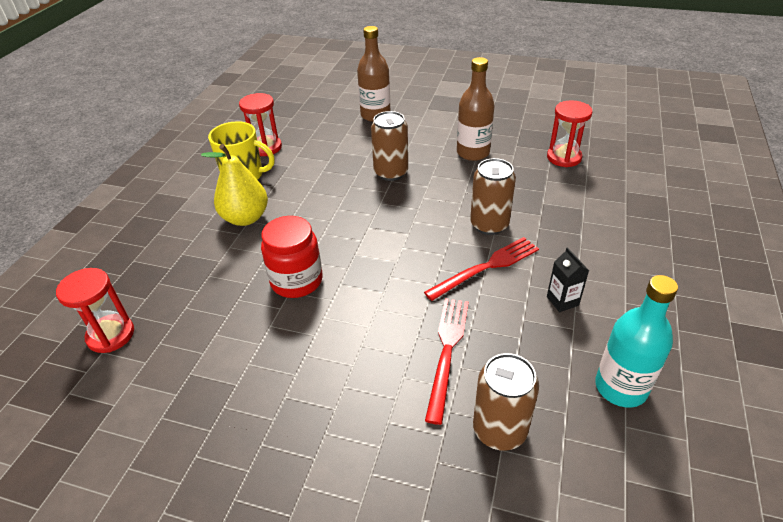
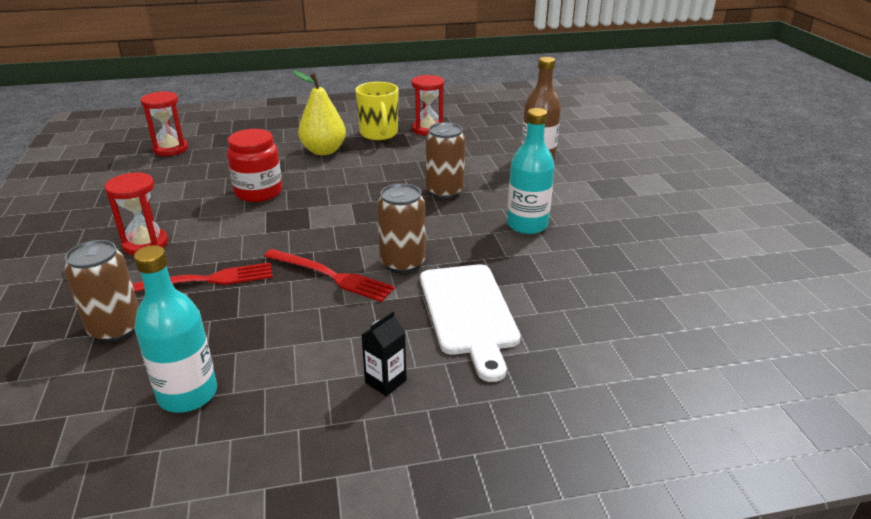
camera: 60 degrees right, 10 degrees down
brown bottle [457,57,495,161] -> turquoise bottle [507,108,555,234]
red hourglass [547,100,592,167] -> red hourglass moved to [104,172,168,255]
black carton [547,247,589,312] -> black carton moved to [362,311,406,396]
none -> white cutting board [420,264,521,382]

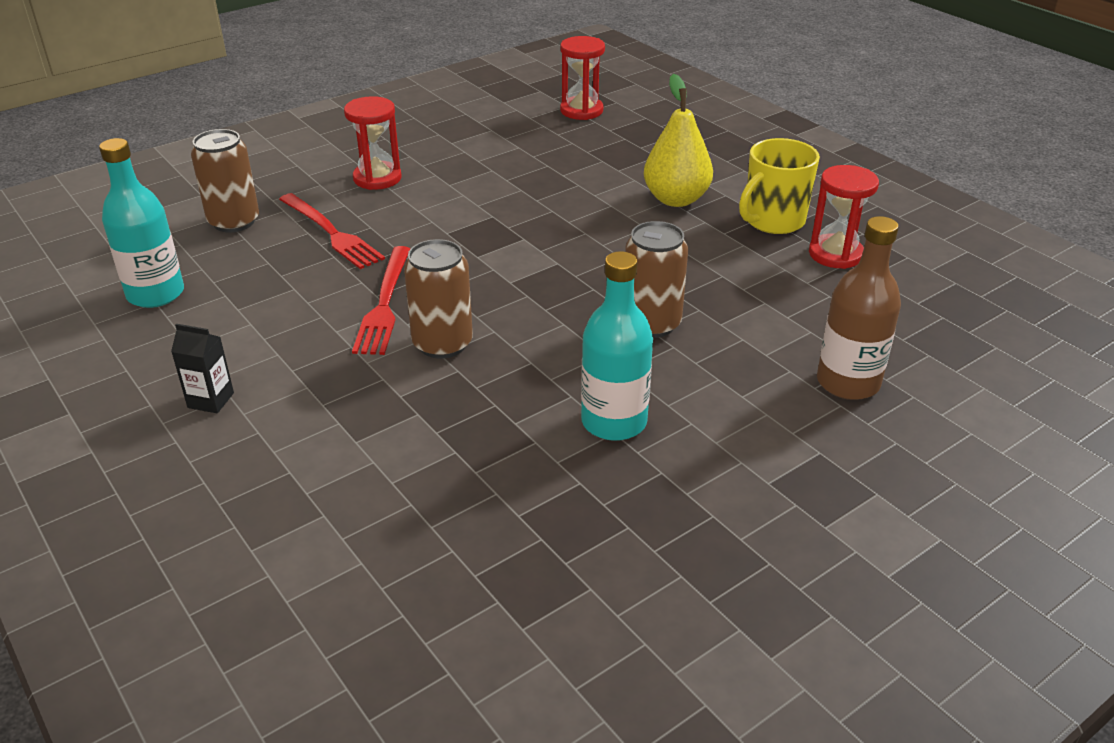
camera: 65 degrees right, 5 degrees up
red jar [227,129,282,202] -> none
white cutting board [420,264,521,382] -> none

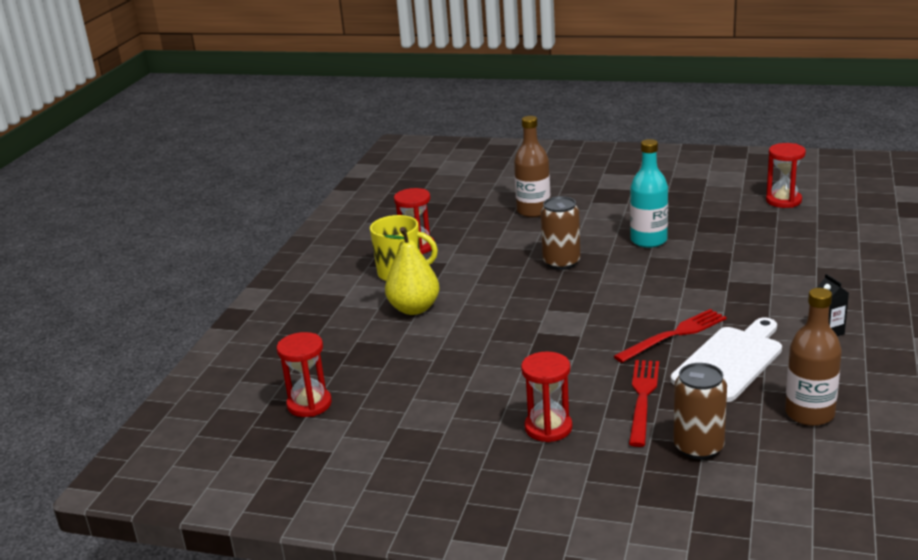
camera: 125 degrees left, 10 degrees down
turquoise bottle [99,138,184,308] -> brown bottle [785,288,842,426]
brown can [404,239,473,359] -> none
none -> white cutting board [671,318,782,402]
none -> red hourglass [766,143,806,208]

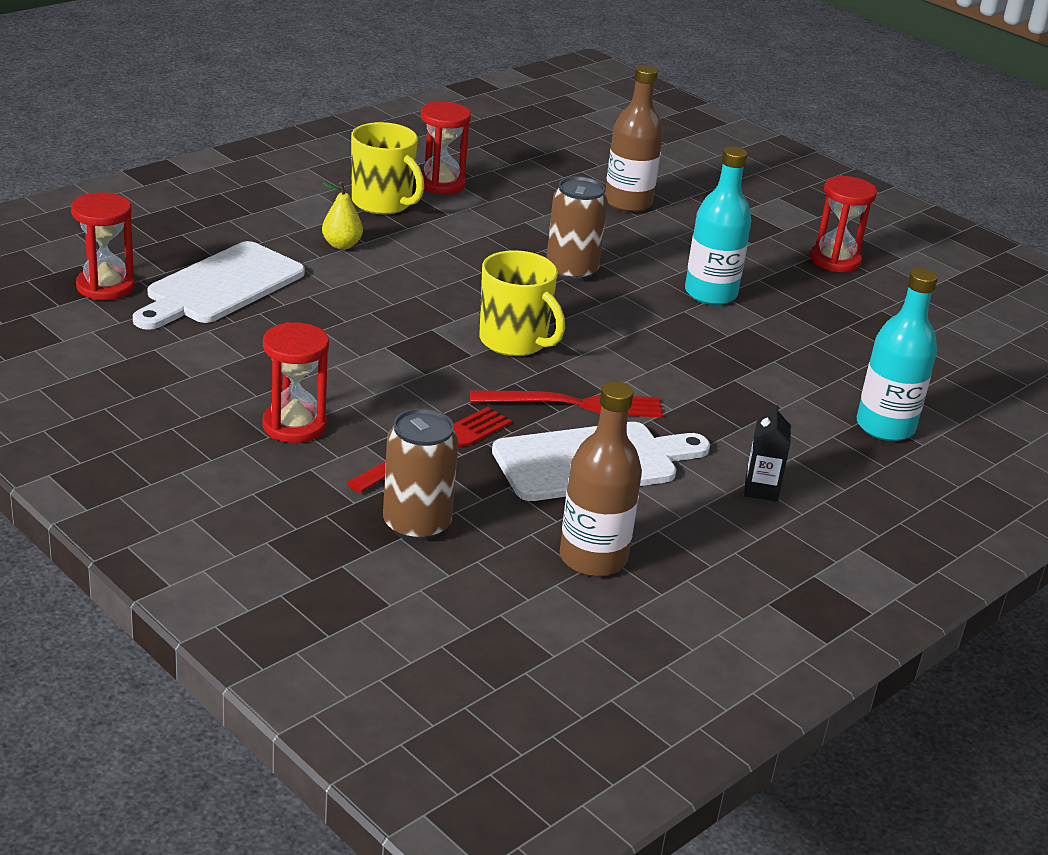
camera: 25 degrees right, 5 degrees up
yellow pear [385,227,440,315] -> yellow pear [322,182,363,249], size x0.56
red hourglass [766,143,806,208] -> red hourglass moved to [810,176,877,272]
none -> white cutting board [133,241,305,330]
none -> yellow mug [479,250,565,356]
none -> turquoise bottle [857,268,938,441]

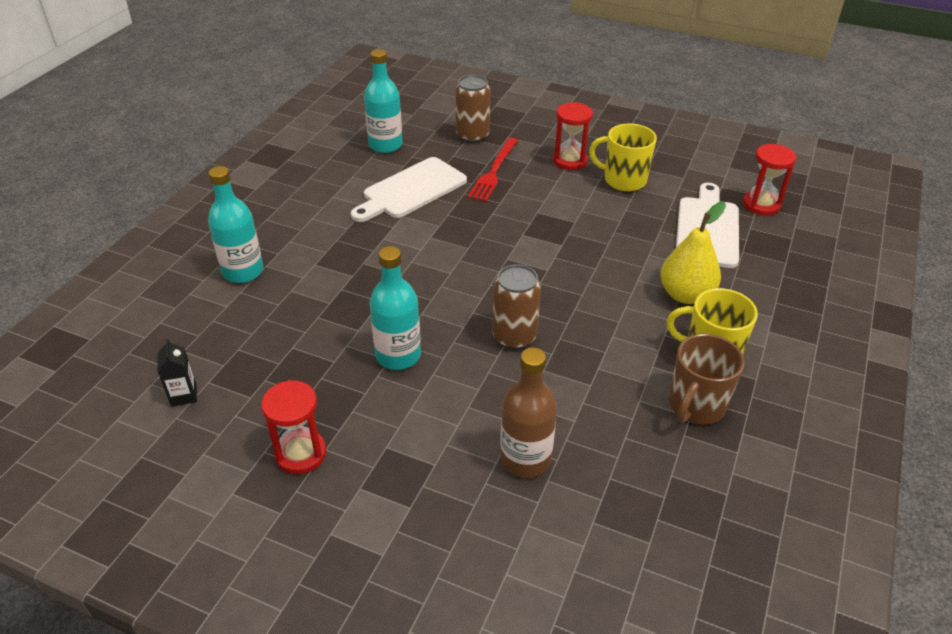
camera: 160 degrees right, 10 degrees up
yellow pear [322,182,363,249] -> yellow pear [660,202,726,304], size x1.79
red hourglass [421,102,471,195] -> brown mug [669,334,745,425]
red fork [470,390,663,418] -> none
yellow mug [479,250,565,356] -> yellow mug moved to [589,123,657,191]
brown bottle [559,382,642,577] -> turquoise bottle [364,49,403,153]
black carton [744,405,791,502] -> black carton moved to [157,339,197,407]

